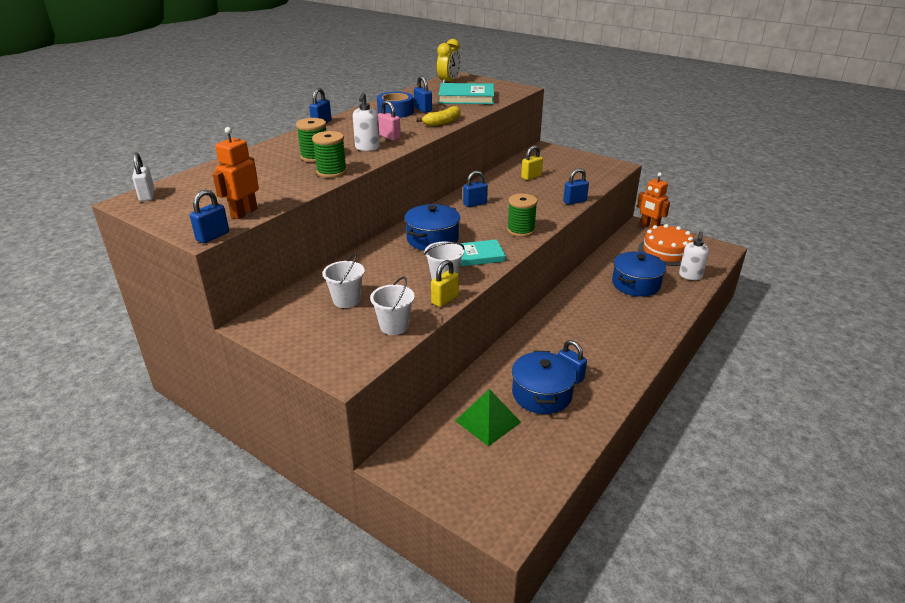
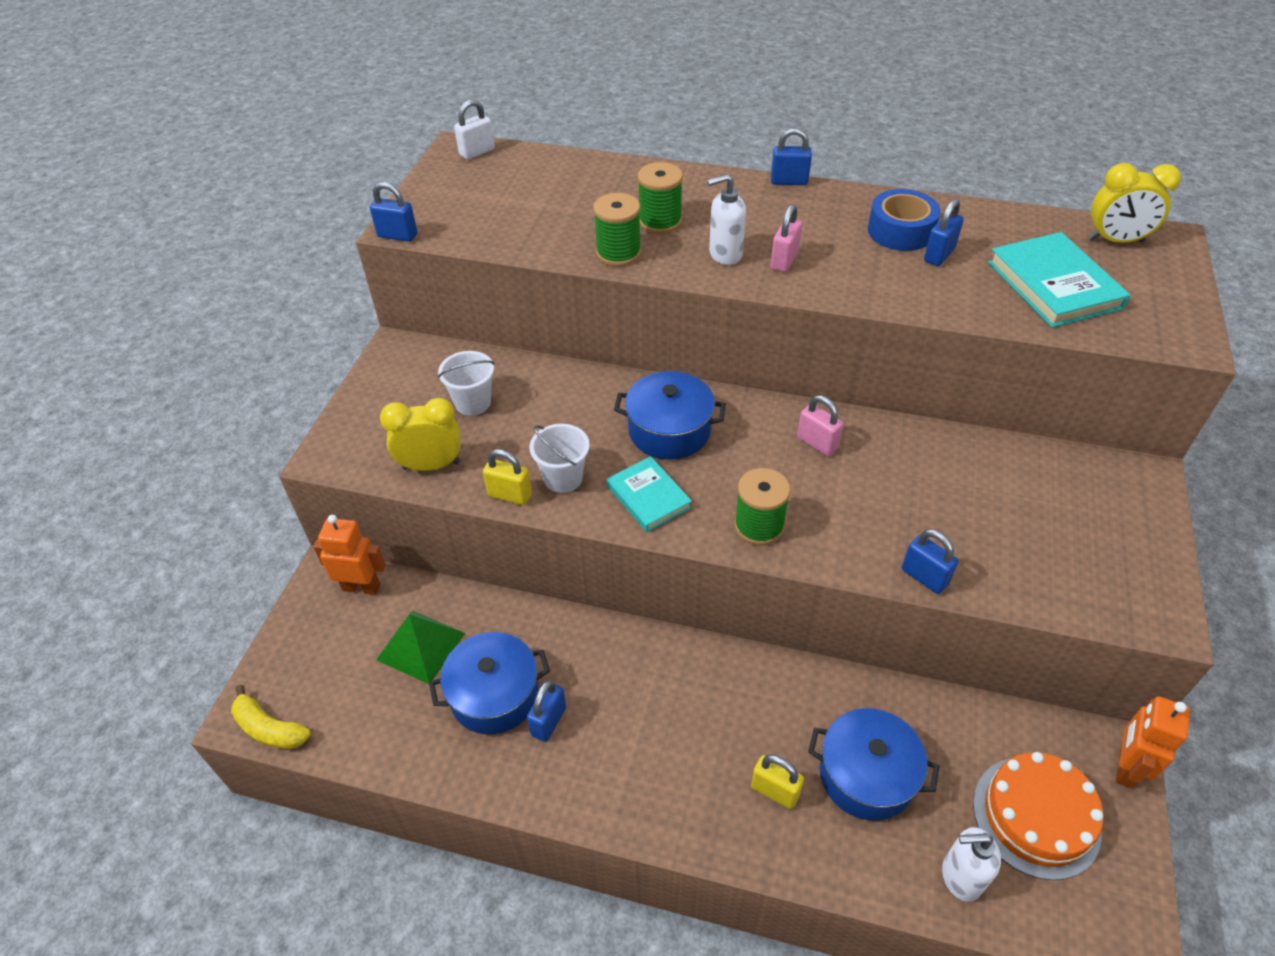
camera: 70 degrees right, 15 degrees up
orange robot [212,127,259,219] -> orange robot moved to [313,515,386,595]
white bucket [370,277,415,335] -> yellow clock [380,398,460,471]
yellow banana [417,106,461,126] -> yellow banana moved to [231,685,311,749]
blue padlock [463,171,488,207] -> pink padlock [797,395,843,456]
yellow padlock [521,145,543,180] -> yellow padlock moved to [751,755,804,809]

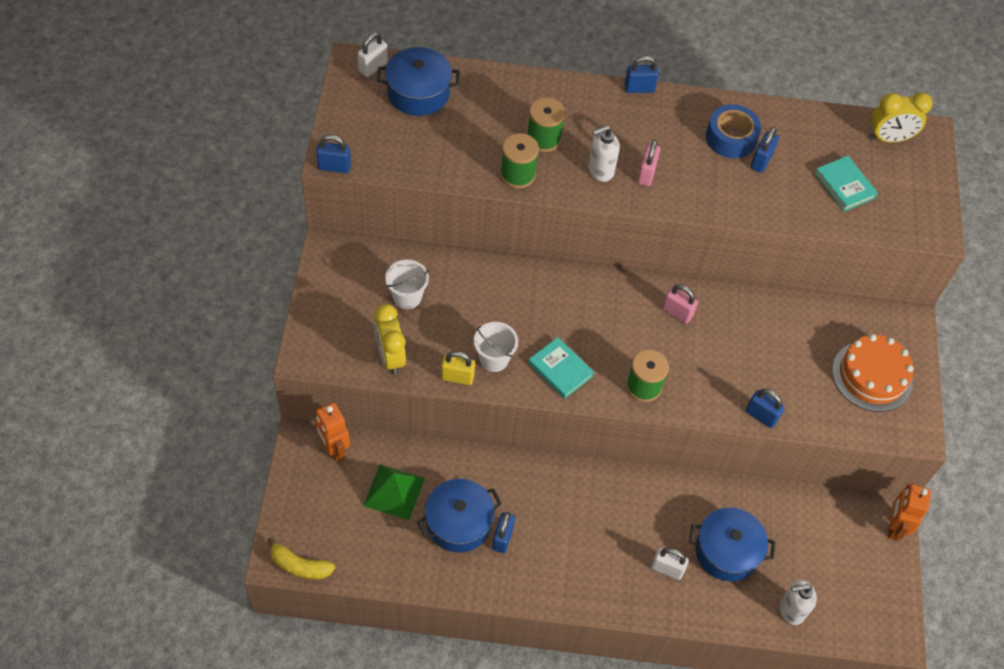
camera: 15 degrees left, 10 degrees up
orange robot [313,515,386,595] -> orange robot turned 120 degrees counterclockwise [315,402,350,462]
yellow clock [380,398,460,471] -> yellow clock turned 90 degrees counterclockwise [374,304,406,375]
blue pot [614,371,726,460] -> blue pot moved to [377,47,460,116]
yellow padlock [751,755,804,809] -> white padlock [651,547,689,580]
orange cake [973,752,1103,880] -> orange cake moved to [832,334,914,412]
turquoise book [988,232,1130,328] -> turquoise book [814,156,878,211], size x0.64

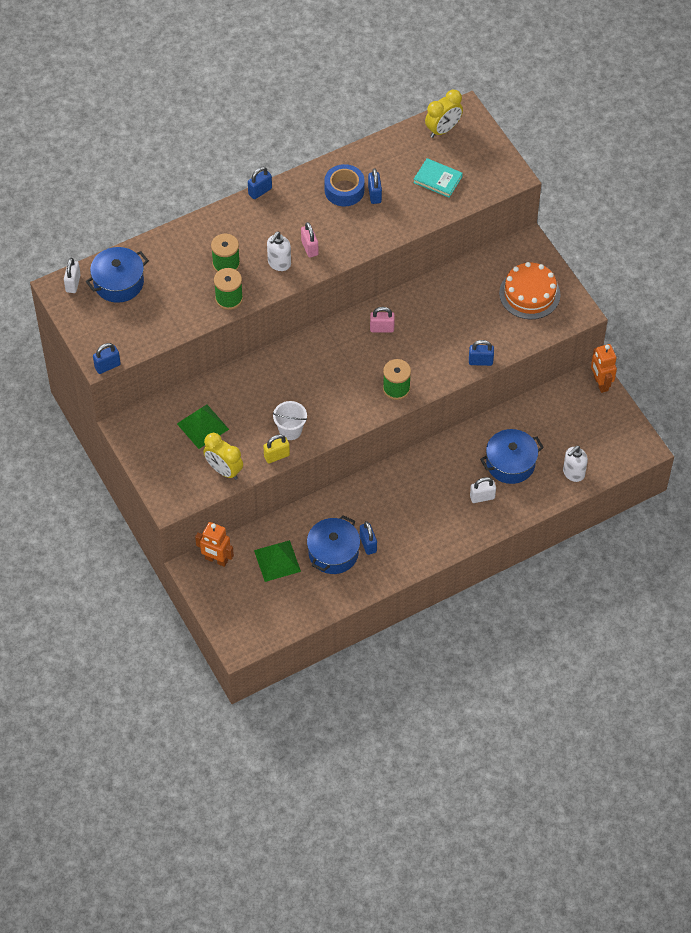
camera: 30 degrees left, 0 degrees up
yellow banana [268,537,335,579] -> none
white bucket [385,260,429,309] -> green pyramid [177,405,229,449]
turquoise book [528,337,594,399] -> none

